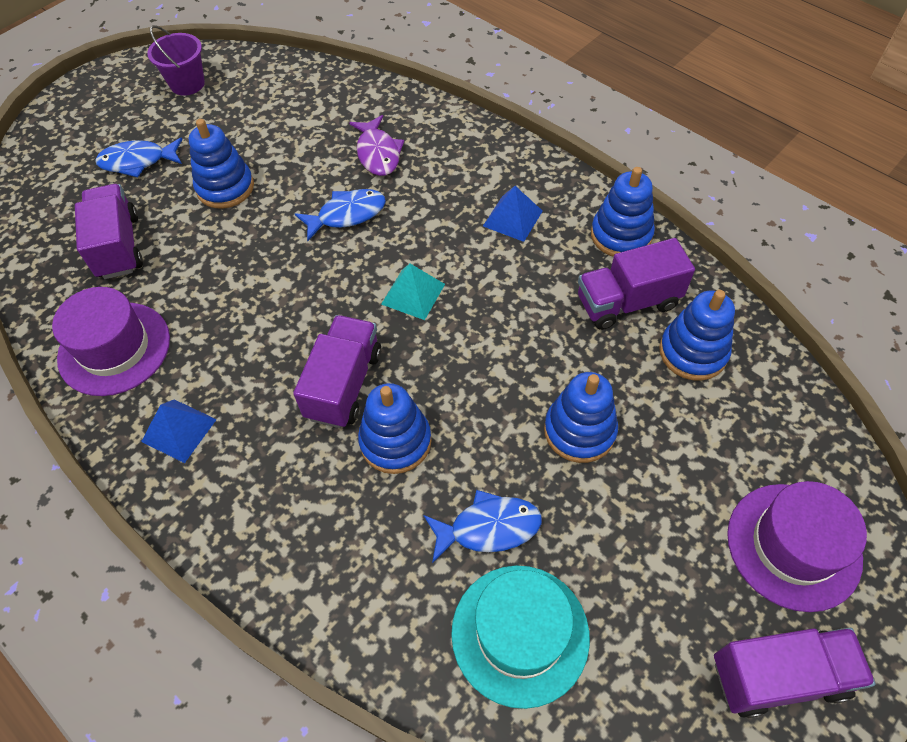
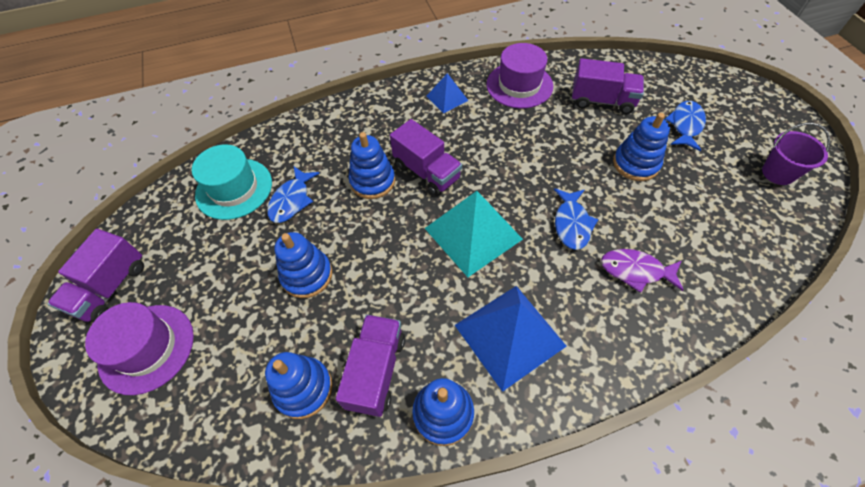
camera: 120 degrees right, 0 degrees up
turquoise pyramid [381,264,445,320] -> turquoise pyramid [425,191,523,277], size x1.89
blue pyramid [483,186,543,242] -> blue pyramid [455,286,567,392], size x1.89

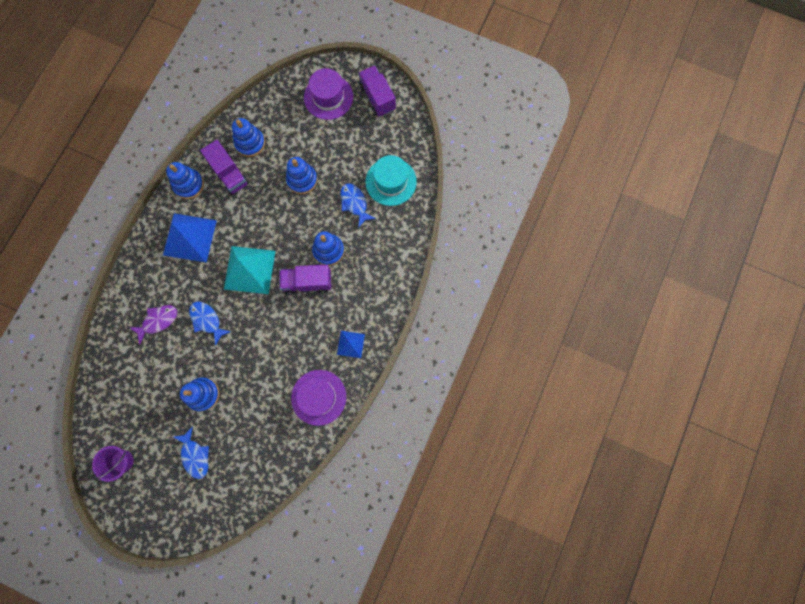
camera: 130 degrees right, 20 degrees up
purple truck [572,58,644,114] -> none

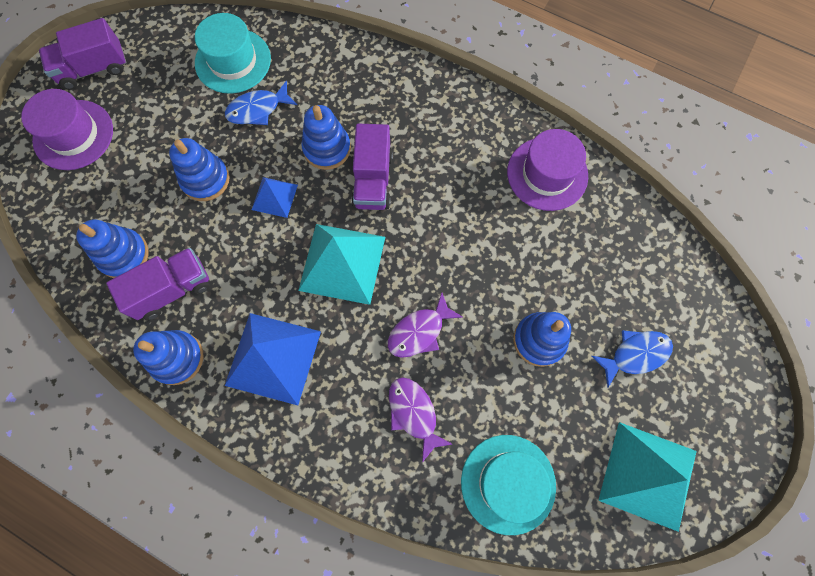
camera: 85 degrees left, 5 degrees down
purple bucket [92,446,134,482] -> turquoise pyramid [598,422,697,532]
blue fish [189,302,231,346] -> purple fish [388,293,463,358]
blue pyramid [337,331,365,358] -> blue pyramid moved to [252,177,298,218]
none -> turquoise hat [461,435,556,535]

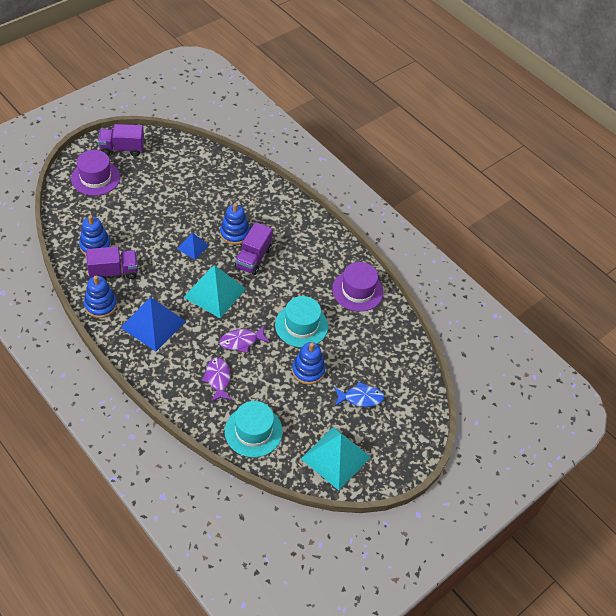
camera: 15 degrees right, 20 degrees down
blue stacking toy [169,138,230,201] -> none
turquoise hat [195,13,271,94] -> turquoise hat moved to [275,296,328,348]
blue fish [225,81,297,125] -> none

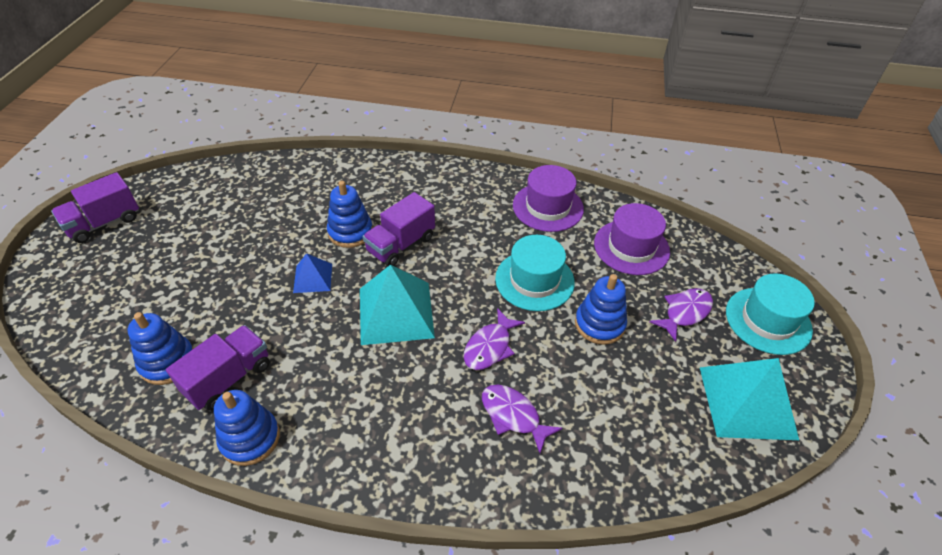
camera: 35 degrees left, 5 degrees down
purple hat [71,150,120,196] -> purple hat moved to [594,203,670,275]
blue pyramid [120,297,186,351] -> none
turquoise hat [225,401,283,457] -> turquoise hat moved to [726,273,815,355]
purple truck [235,222,273,275] -> purple truck turned 60 degrees clockwise [363,192,435,266]
blue fish [334,381,385,407] -> purple fish [650,288,713,342]

